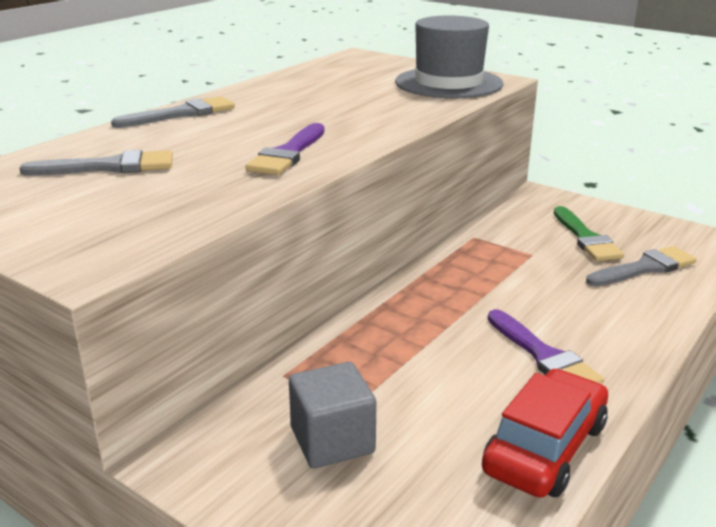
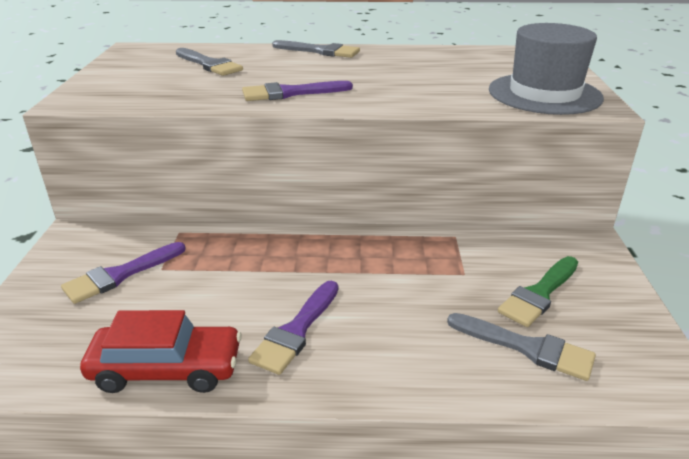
camera: 55 degrees right, 5 degrees up
grey cube [289,362,376,468] -> purple brush [61,242,186,304]

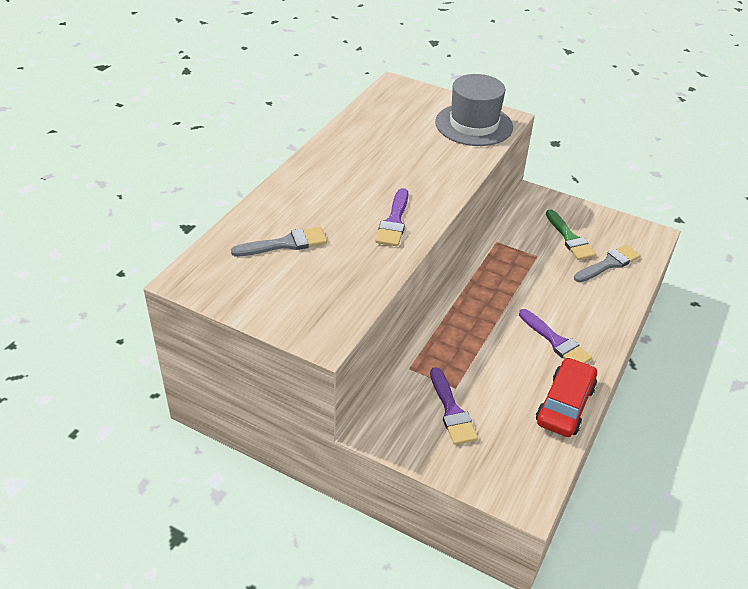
camera: 65 degrees left, 10 degrees up
grey brush [272,40,360,58] -> none

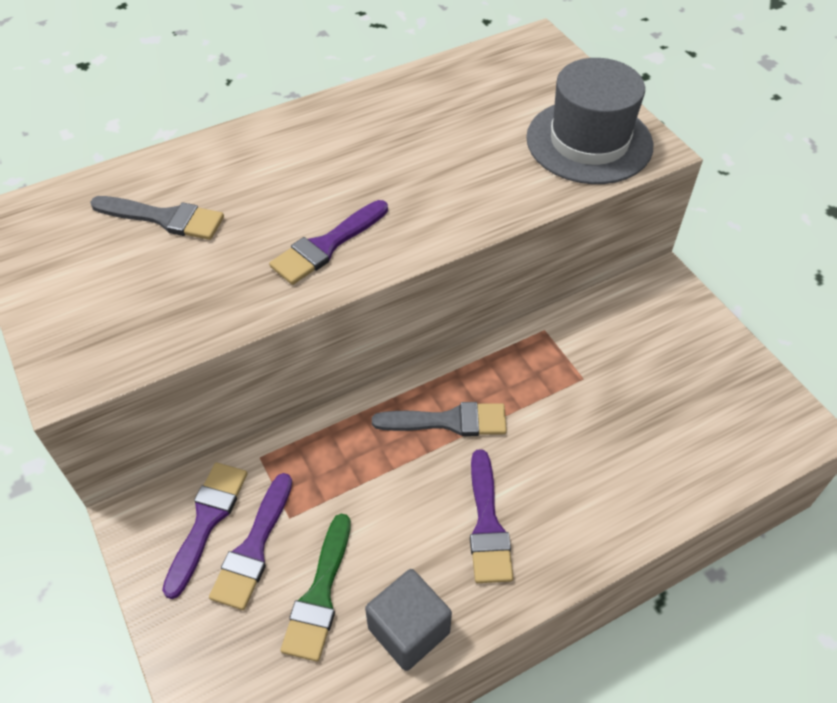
camera: 35 degrees right, 10 degrees up
red car [536,357,597,437] -> grey cube [365,569,452,671]
green brush [546,209,596,260] -> green brush moved to [281,514,351,662]
grey brush [574,245,641,282] -> grey brush moved to [372,402,507,436]
none -> purple brush [162,462,248,599]

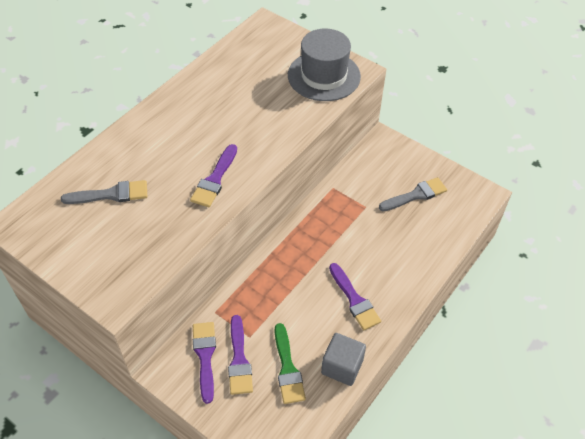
camera: 25 degrees left, 0 degrees up
grey brush [372,402,507,436] -> grey brush moved to [379,177,447,211]

